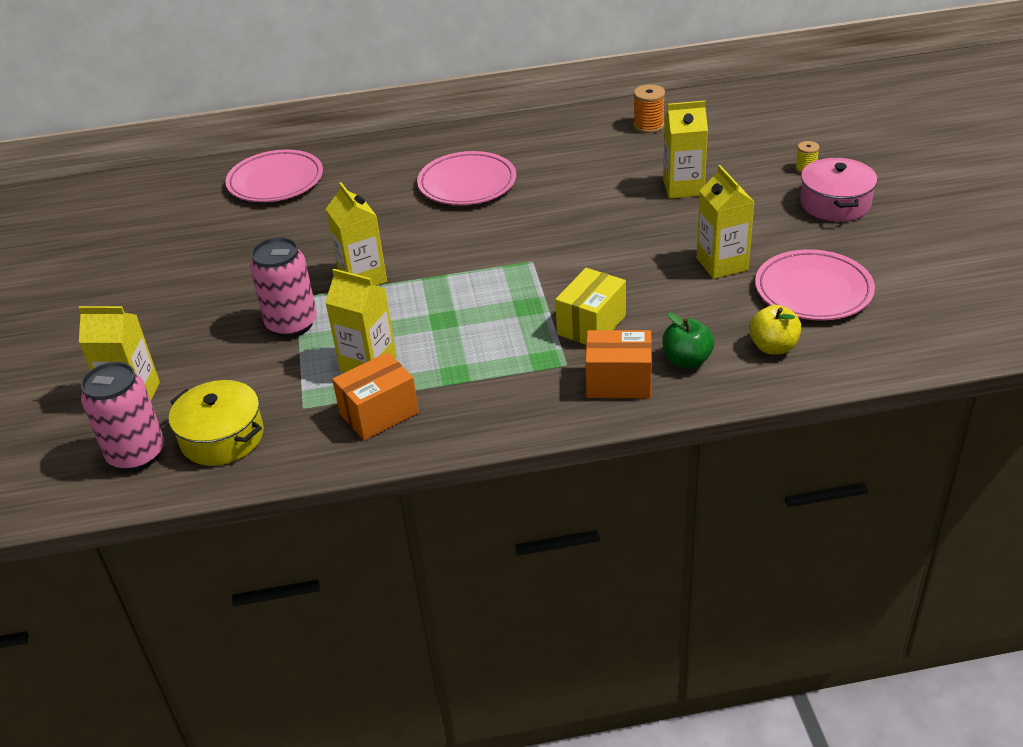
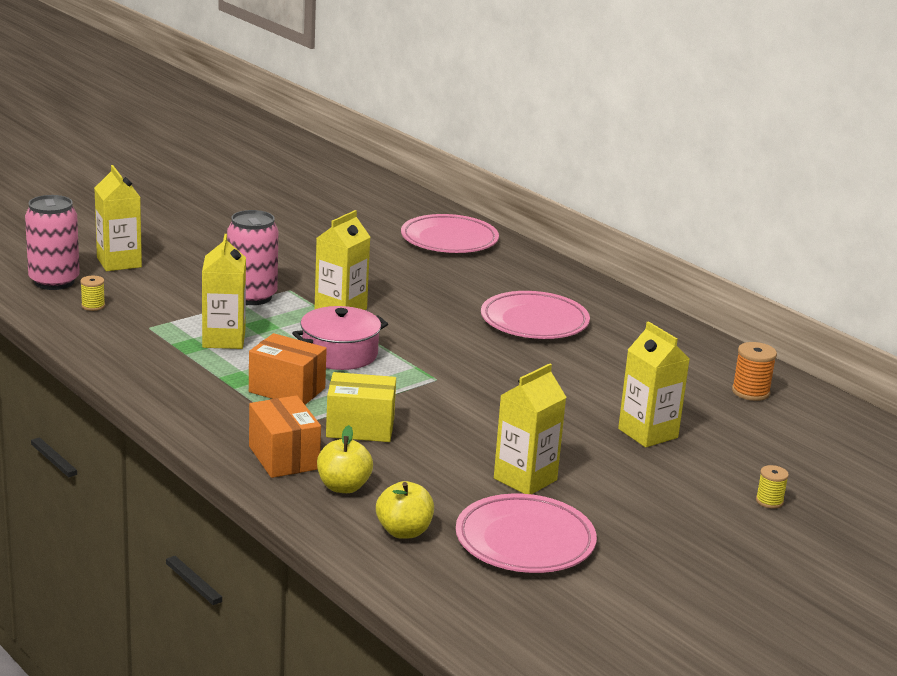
camera: 55 degrees right, 15 degrees down
yellow pot [169,380,264,466] -> yellow spool [80,276,105,311]
orange box [332,352,419,440] -> orange box moved to [249,333,327,405]
green apple [663,313,714,368] -> yellow apple [317,425,373,493]
pink pot [800,157,877,222] -> pink pot moved to [292,306,388,370]

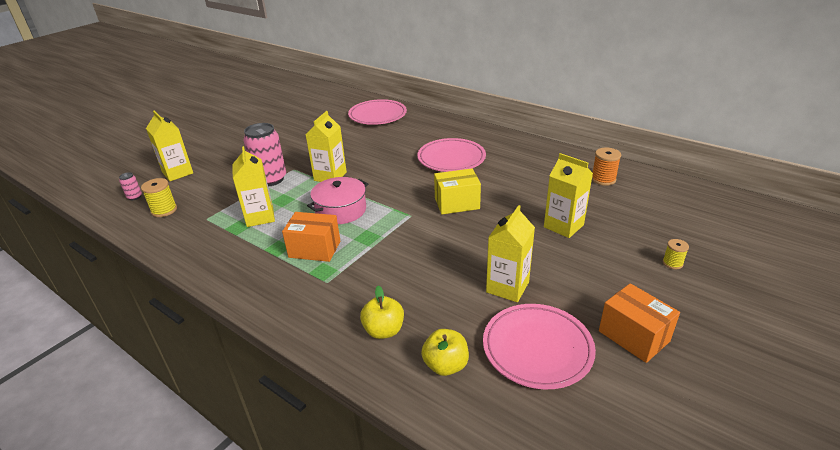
camera: 10 degrees left, 10 degrees up
pink can [25,195,80,290] -> pink can [119,172,142,200], size x0.44
yellow spool [80,276,105,311] -> yellow spool [141,178,177,217], size x1.56
orange box [249,395,321,478] -> orange box moved to [599,283,680,363]
yellow box [326,372,396,442] -> yellow box moved to [434,168,481,214]

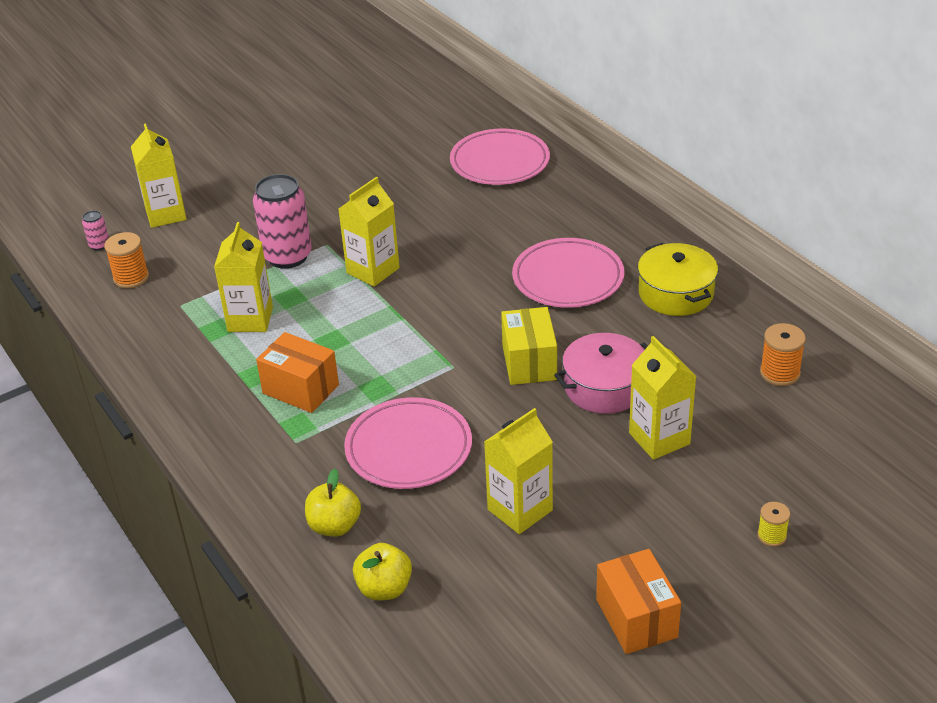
camera: 20 degrees right, 5 degrees up
yellow spool [141,178,177,217] -> orange spool [104,232,149,289]
pink pot [307,177,368,224] -> pink pot moved to [554,333,648,414]
yellow box [434,168,481,214] -> yellow box turned 75 degrees clockwise [501,307,557,385]
pink plate [483,304,596,389] -> pink plate moved to [344,397,472,489]
none -> yellow pot [638,243,718,316]

